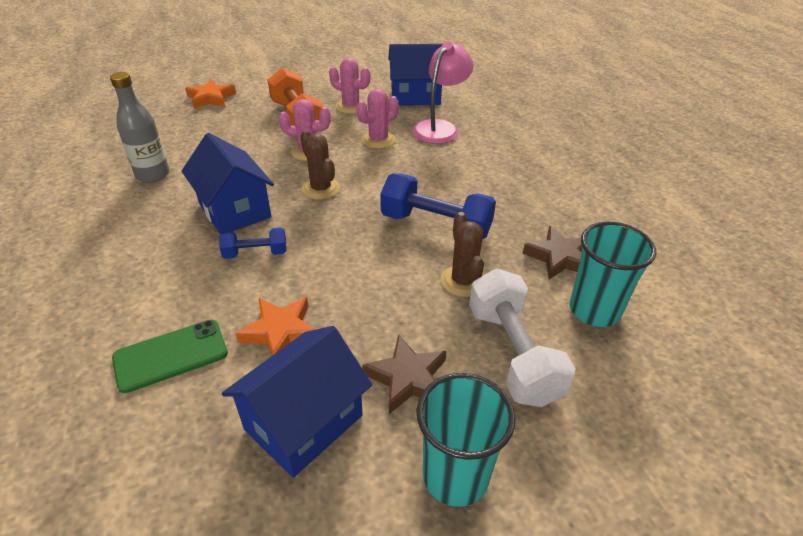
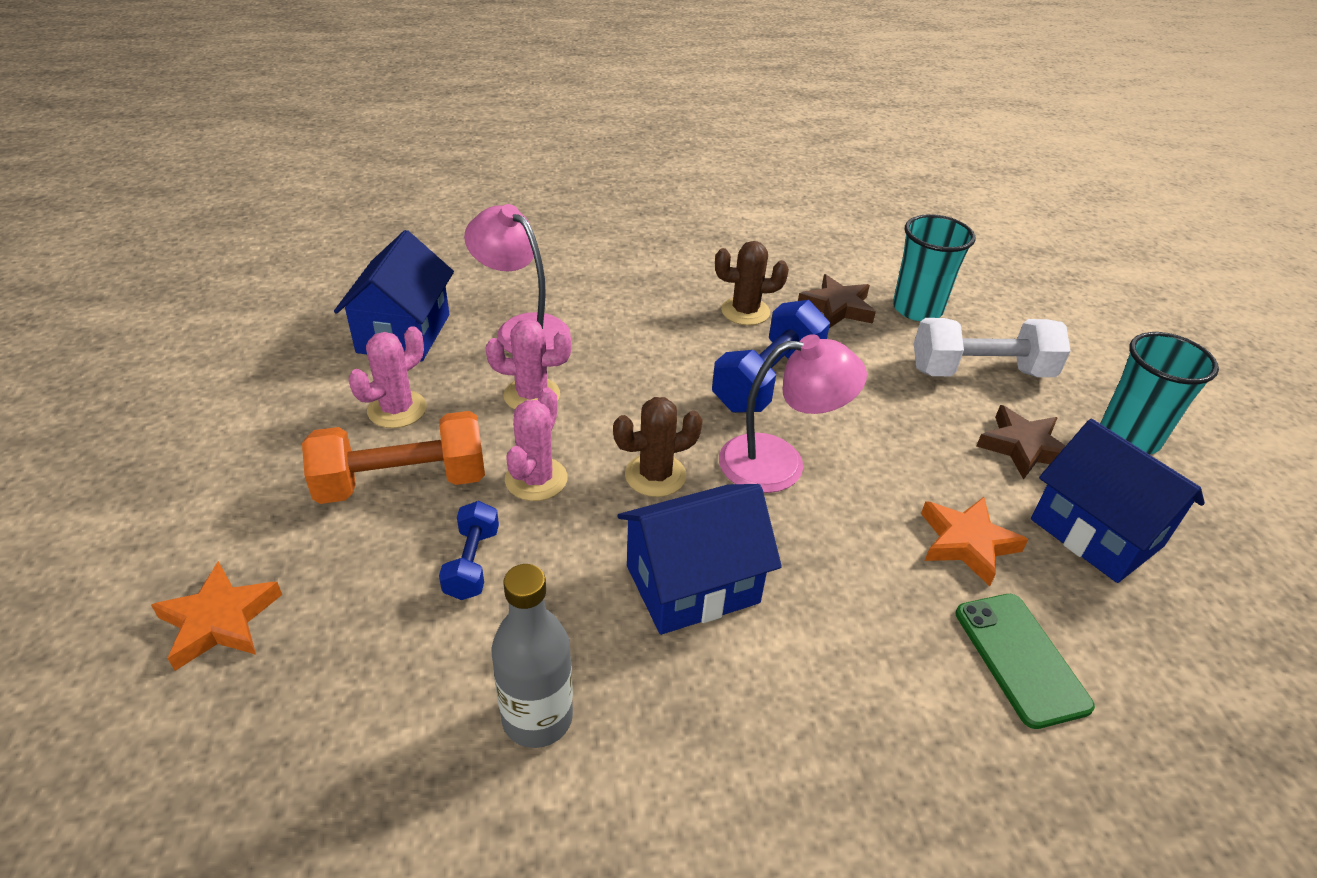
camera: 80 degrees left, 0 degrees up
blue dumbbell [219,227,287,259] -> blue dumbbell moved to [439,501,499,600]
pink cactus [356,89,399,149] -> pink cactus turned 60 degrees counterclockwise [486,319,572,410]
brown cactus [441,212,484,297] -> brown cactus moved to [715,241,789,325]
none -> pink lamp [719,334,867,493]

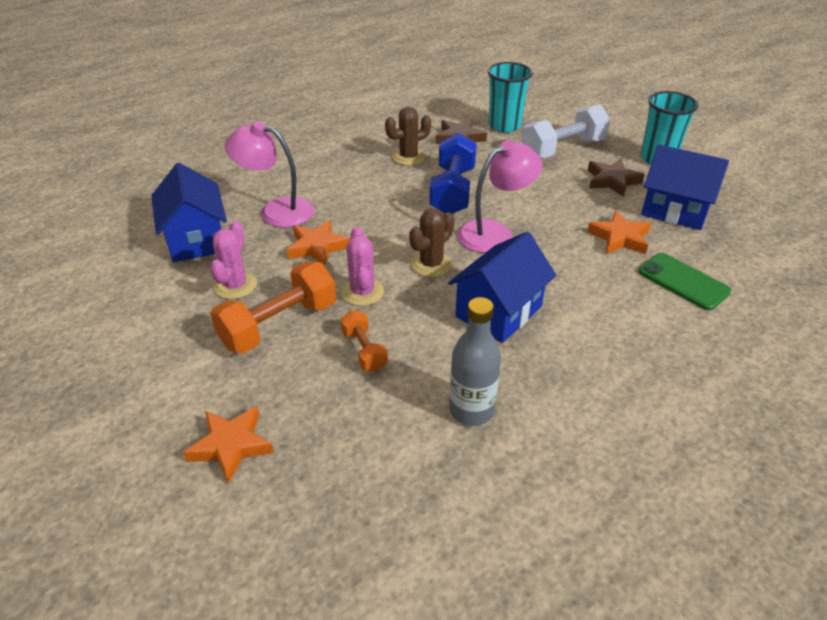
camera: 25 degrees left, 0 degrees up
blue dumbbell [439,501,499,600] -> orange dumbbell [340,310,388,372]
pink cactus [486,319,572,410] -> orange star [287,220,350,266]

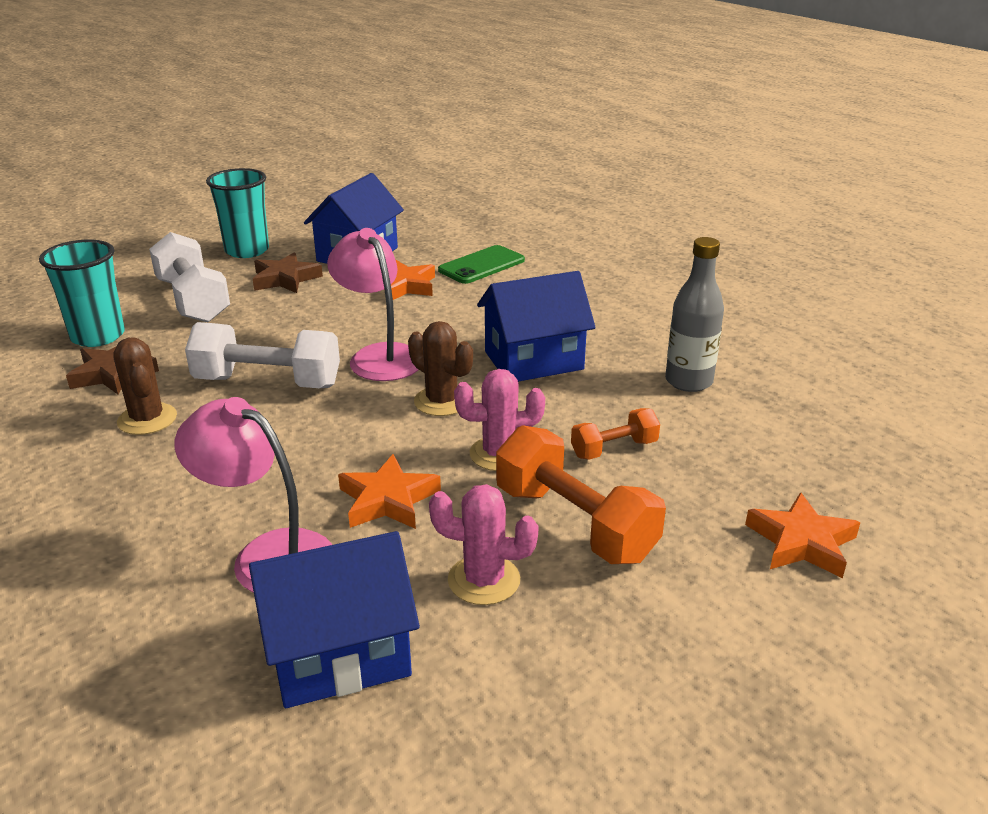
camera: 90 degrees left, 10 degrees down
pink lamp [225,121,314,228] -> pink lamp turned 105 degrees clockwise [175,397,332,593]
blue dumbbell [429,133,477,214] -> white dumbbell [185,322,340,388]
blue house [448,232,556,343] -> blue house turned 60 degrees counterclockwise [477,271,596,382]

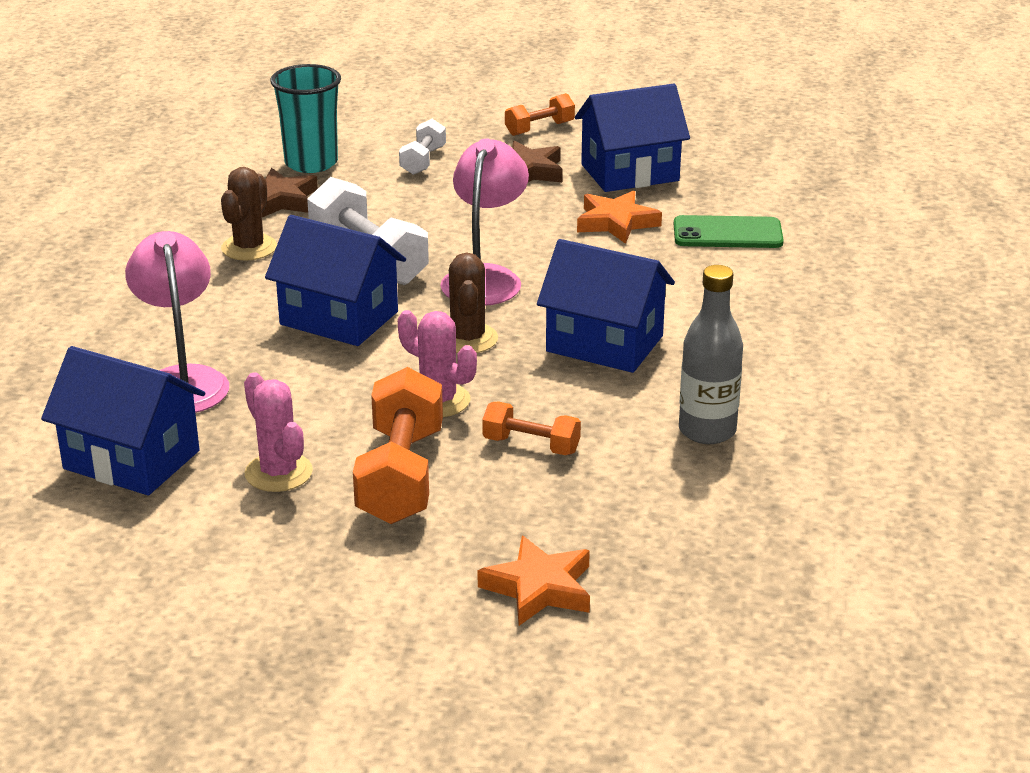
camera: 45 degrees right, 0 degrees up
white dumbbell [149,232,230,322] -> white dumbbell [399,119,446,175], size x0.55
turquoise cup [206,168,269,258] -> orange dumbbell [505,93,575,136]
orange star [338,454,441,529] -> none
none -> blue house [265,215,406,346]

